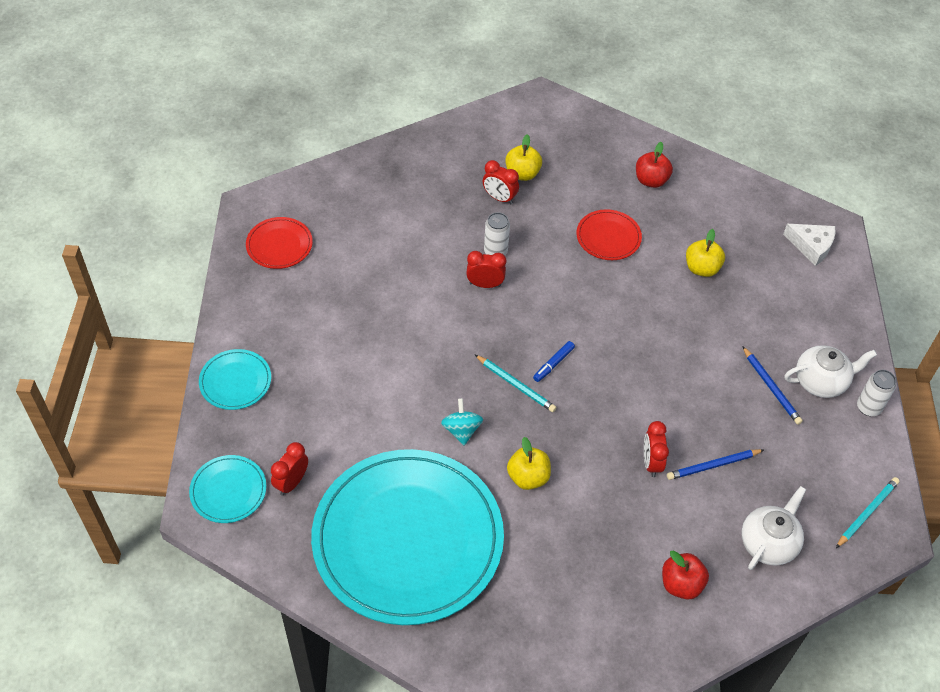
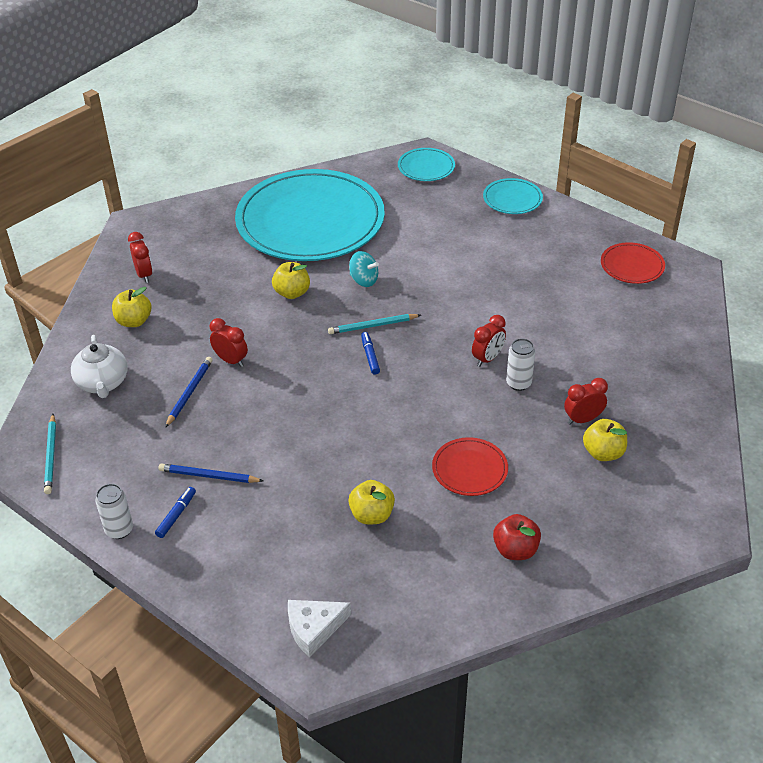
camera: 130 degrees right, 10 degrees down
red clock [271,442,308,496] -> red clock moved to [128,232,153,283]
red apple [662,550,709,599] -> yellow apple [112,287,152,327]
white teapot [785,345,877,398] -> blue marker [155,487,196,538]

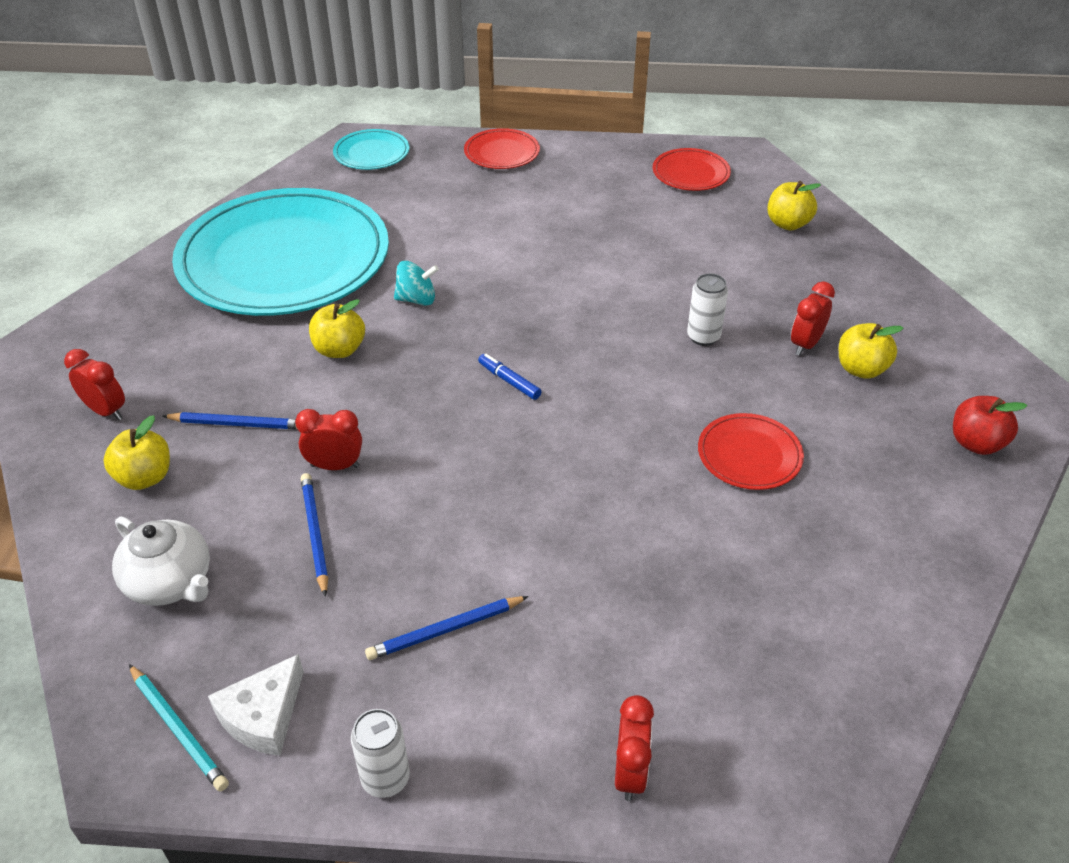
camera: 35 degrees left, 0 degrees up
blue marker [155,487,196,538] -> none
white cheese [288,600,351,657] -> white cheese moved to [208,654,304,756]
turquoise pencil [328,314,421,334] -> none
yellow apple [348,480,395,524] -> yellow apple moved to [767,181,821,230]
red clock [472,315,506,367] -> red clock moved to [615,695,654,801]
turquoise plate [483,178,543,214] -> red plate [464,128,540,169]
red apple [493,514,541,560] -> red apple moved to [953,396,1027,455]
none -> blue pencil [163,412,297,430]

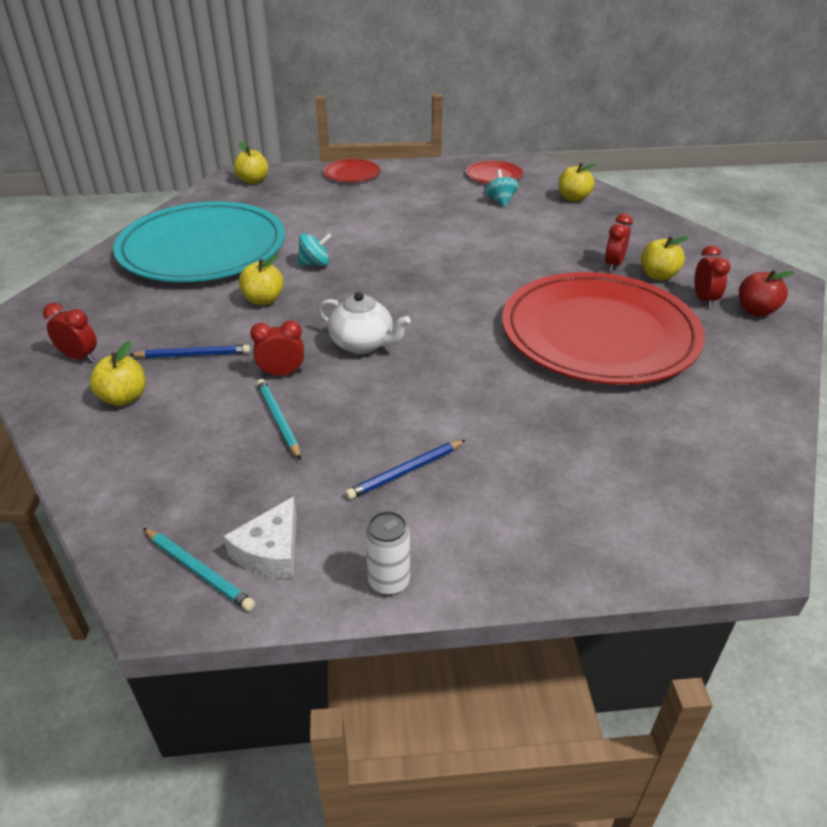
camera: 10 degrees left, 5 degrees down
white teapot [112,516,210,606] -> white teapot moved to [319,292,411,354]
blue pencil [301,473,328,597] -> turquoise pencil [257,379,301,460]
turquoise plate [333,129,409,170] -> yellow apple [234,142,269,184]
blue marker [478,354,542,400] -> none
red clock [615,695,654,801] -> red clock moved to [694,245,730,308]
white can [687,273,728,346] -> none
red plate [698,413,804,490] -> red plate [502,272,705,385], size x2.45
none -> turquoise spinning top [484,169,519,207]

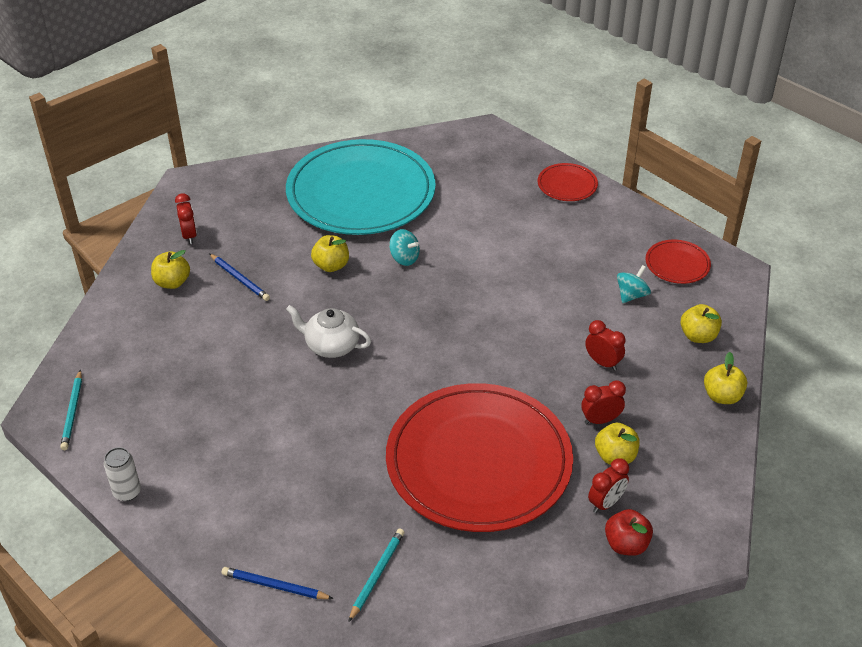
camera: 50 degrees right, 5 degrees up
white cheese [223,496,297,578] -> none
yellow apple [234,142,269,184] -> yellow apple moved to [704,352,747,404]
red clock [250,320,304,376] -> red clock moved to [585,320,626,371]
turquoise pencil [257,379,301,460] -> turquoise pencil moved to [348,528,405,622]
white teapot [319,292,411,354] -> white teapot turned 120 degrees clockwise [286,305,371,358]
blue pencil [345,440,465,499] -> blue pencil moved to [222,567,334,599]

